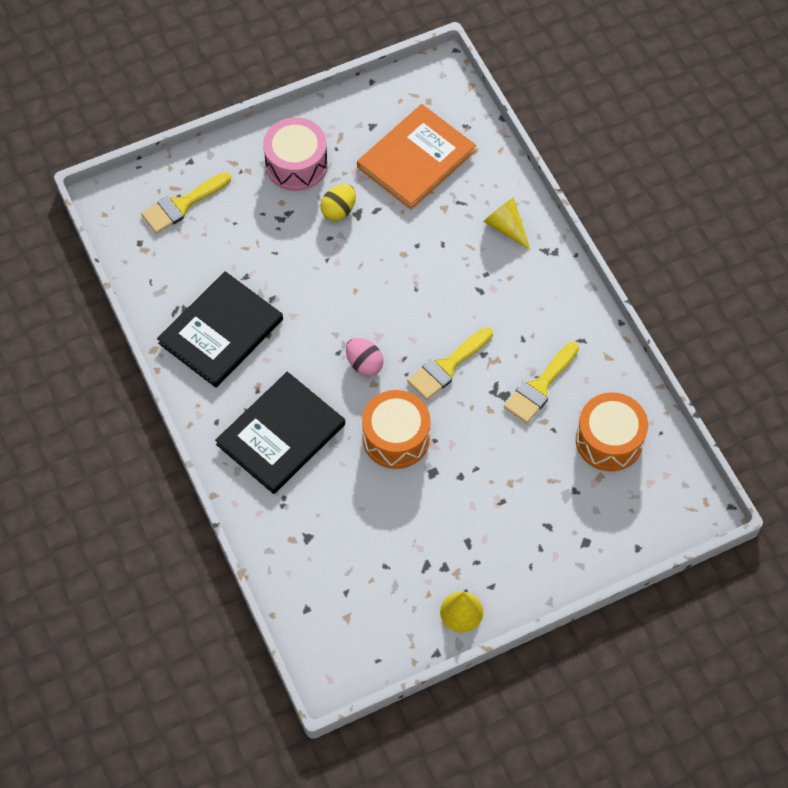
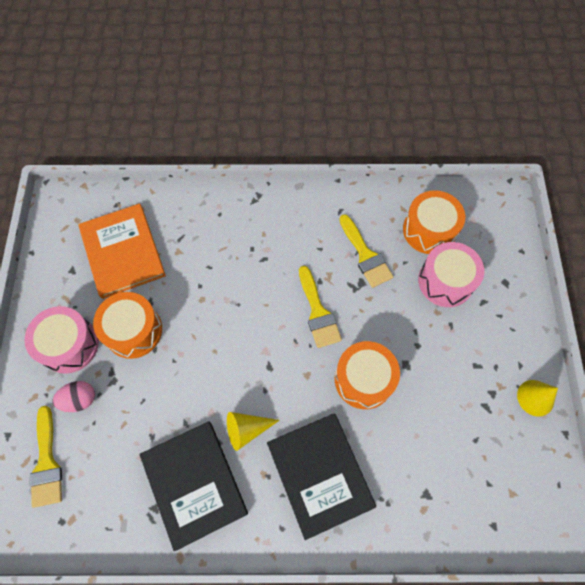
camera: 65 degrees left, 5 degrees up
yellow egg [320,184,356,221] -> orange drum [93,292,162,359]
pink egg [346,338,383,376] -> pink egg moved to [52,381,95,412]
yellow cone [483,197,530,250] -> yellow cone moved to [227,412,280,451]
none -> pink drum [418,242,484,307]

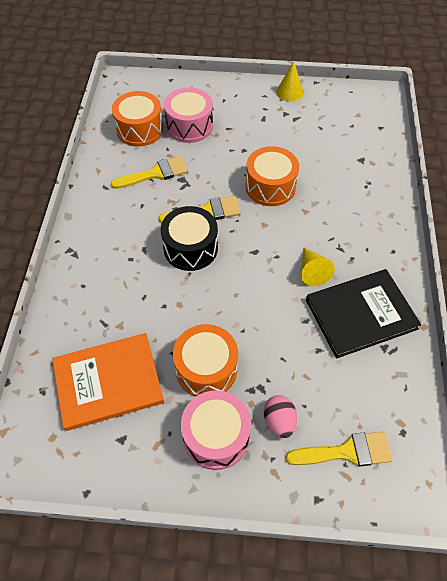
camera: 85 degrees left, 10 degrees down
black book [267,413,376,540] -> none
none -> black drum [161,206,218,271]

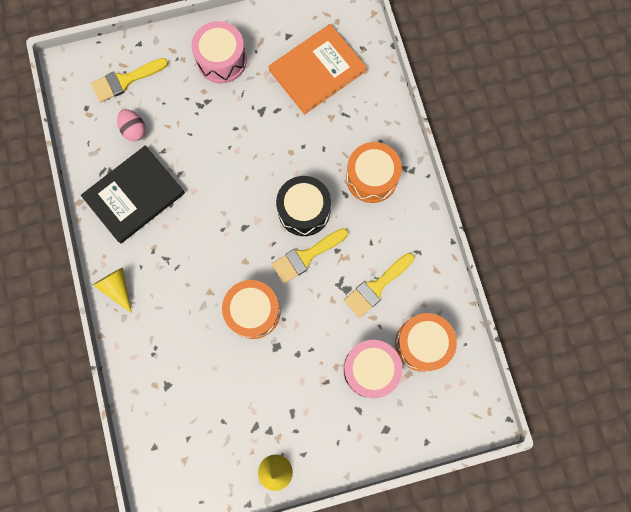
camera: 160 degrees right, 20 degrees up
orange drum [173,324,238,397] -> orange drum moved to [346,142,402,203]
pink egg [264,395,297,438] -> pink egg moved to [117,109,146,141]
yellow cone [301,247,335,287] -> yellow cone moved to [93,267,132,313]

